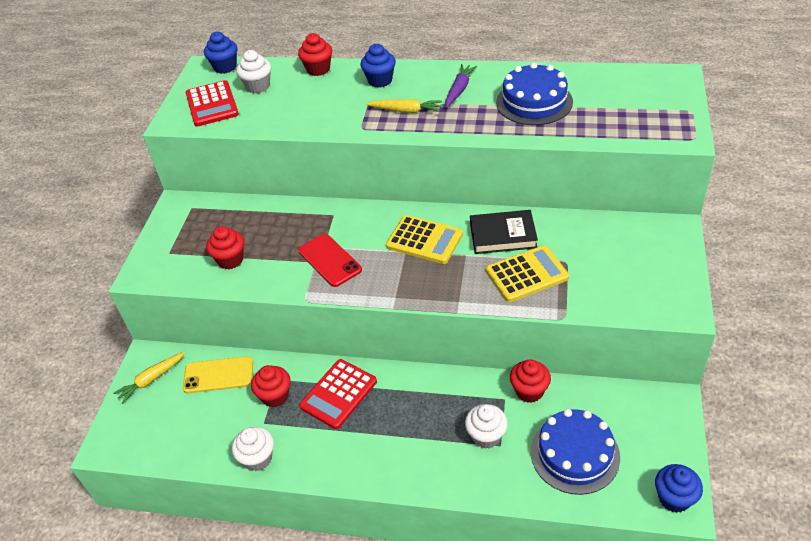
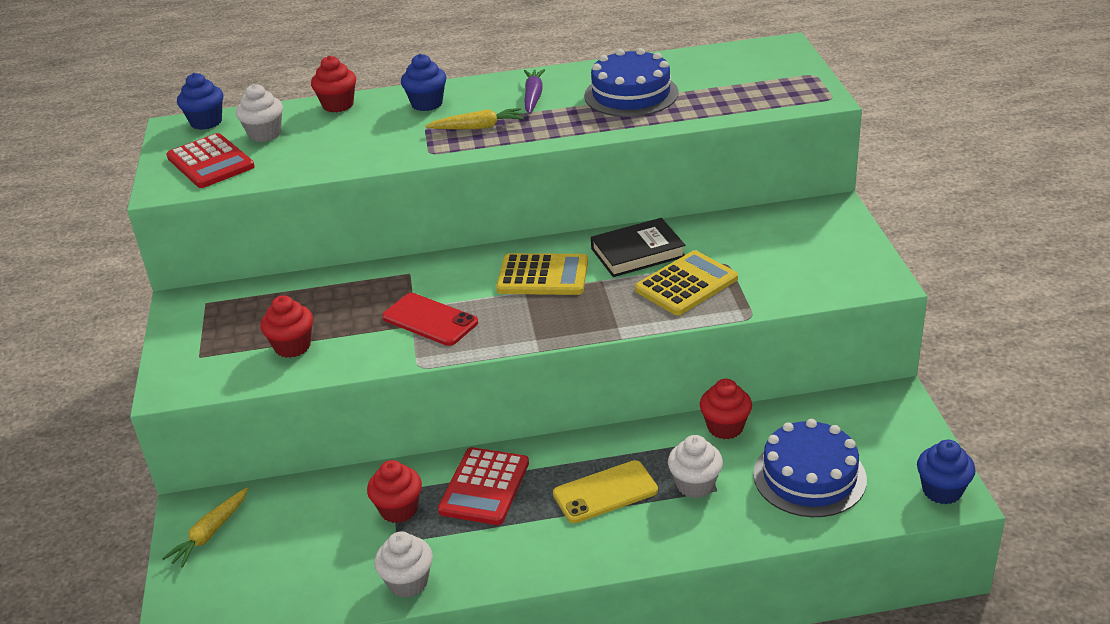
camera: 20 degrees left, 10 degrees down
yellow phone [183,356,253,393] -> yellow phone moved to [553,460,658,523]

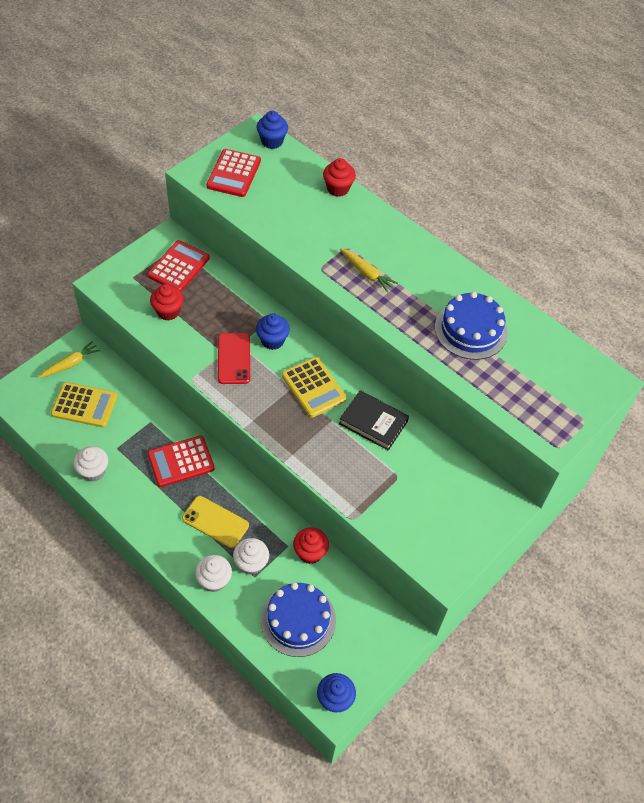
camera: 45 degrees right, 20 degrees up
yellow carrot [162,487,248,568] -> yellow carrot turned 150 degrees clockwise [39,341,100,378]
white cupcake [236,84,283,142] -> white cupcake moved to [195,555,232,592]
red cupcake [367,460,422,523] -> none
blue cupcake [401,54,447,111] -> blue cupcake moved to [256,314,290,350]
purple carrot [524,69,545,114] -> none
yellow calculator [635,250,738,315] -> yellow calculator moved to [51,382,118,427]
none -> red calculator [147,240,210,292]

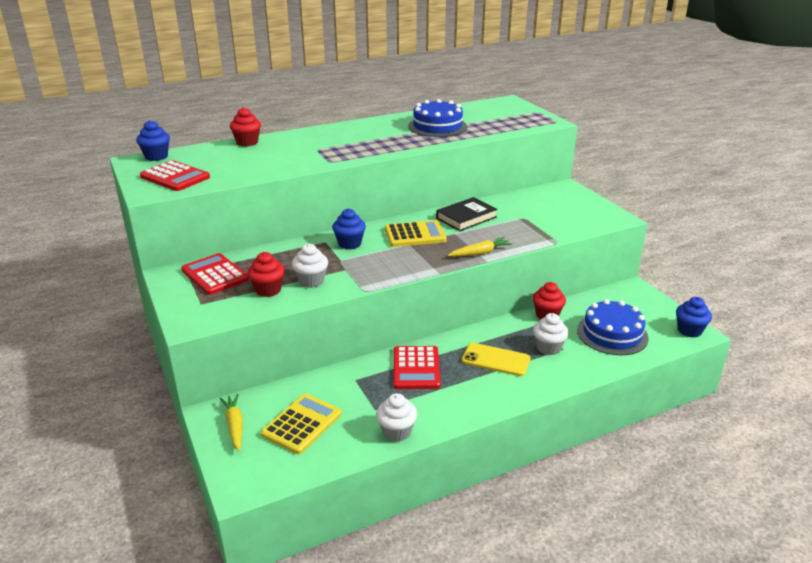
camera: 65 degrees left, 25 degrees down
yellow phone [182,496,249,548] -> yellow phone turned 60 degrees clockwise [462,343,531,376]
white cupcake [195,555,232,592] -> white cupcake moved to [292,243,328,288]
red phone [218,333,250,384] -> none
yellow carrot [340,248,398,293] -> yellow carrot moved to [448,237,513,257]

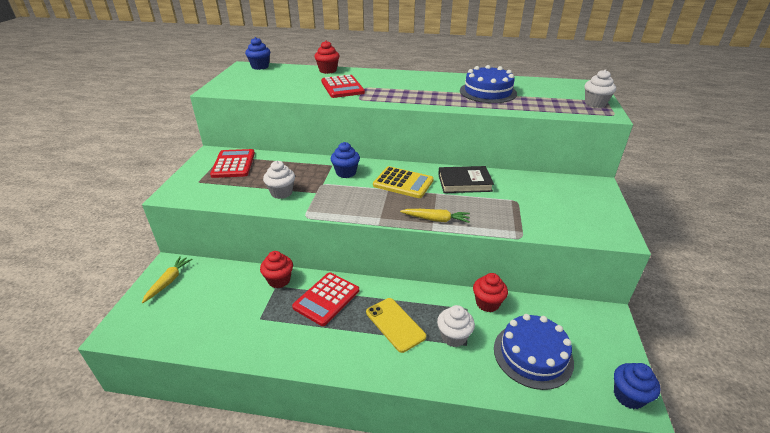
camera: 35 degrees right, 5 degrees up
red calculator [140,160,210,191] -> red calculator moved to [321,75,365,98]
red cupcake [247,252,285,297] -> red cupcake moved to [260,251,293,288]
yellow calculator [261,394,342,454] -> none
white cupcake [376,393,417,442] -> white cupcake moved to [585,69,616,108]

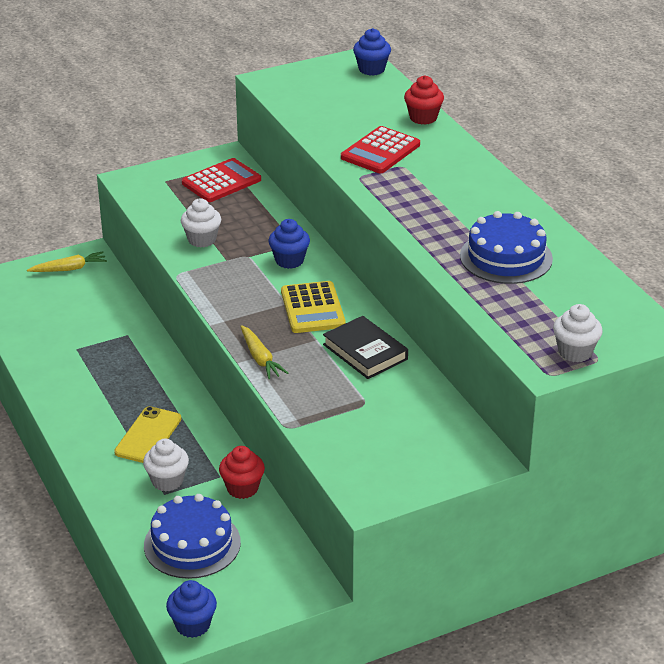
camera: 55 degrees right, 0 degrees up
red cupcake [260,251,293,288] -> none
red calculator [292,272,359,326] -> none

